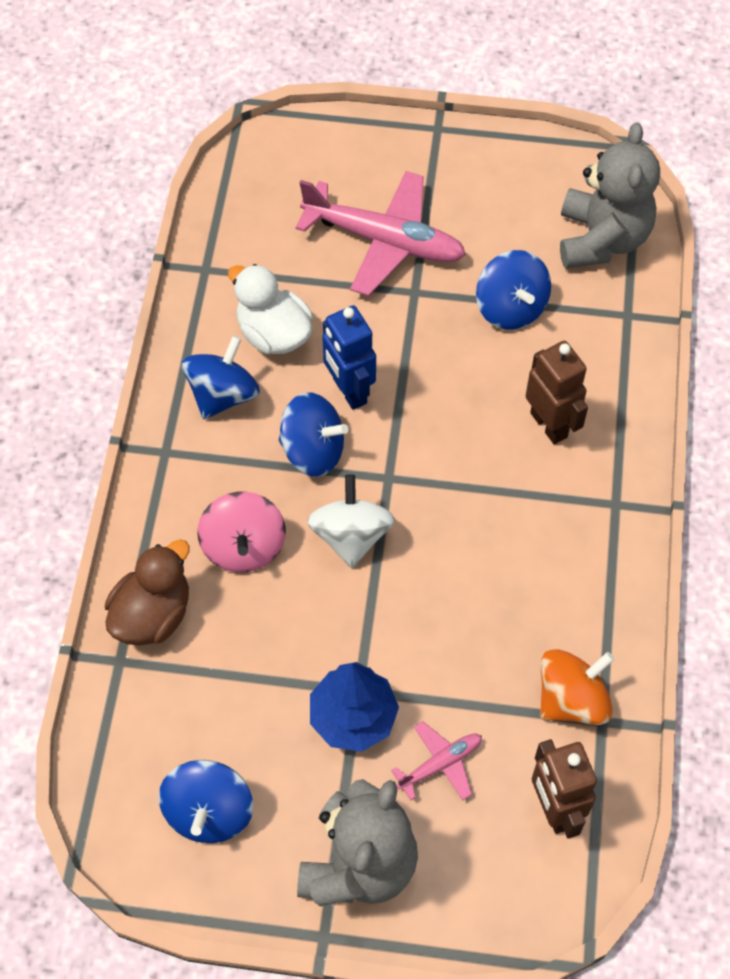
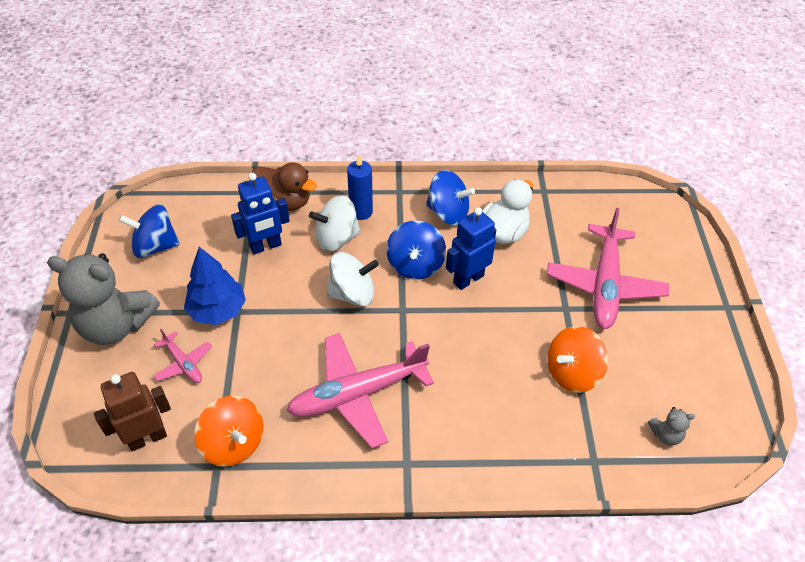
camera: 80 degrees right, 10 degrees down
pink spinning top [198,492,286,572] -> white spinning top [309,195,361,252]
blue spinning top [476,250,551,330] -> orange spinning top [547,326,608,393]
brown robot [526,341,588,444] -> none
grey teddy bear [560,123,660,268] -> grey teddy bear [648,407,695,446], size x0.41
none -> blue robot [231,173,290,255]
none -> pink plane [287,333,434,448]
none -> blue candle [347,155,373,220]

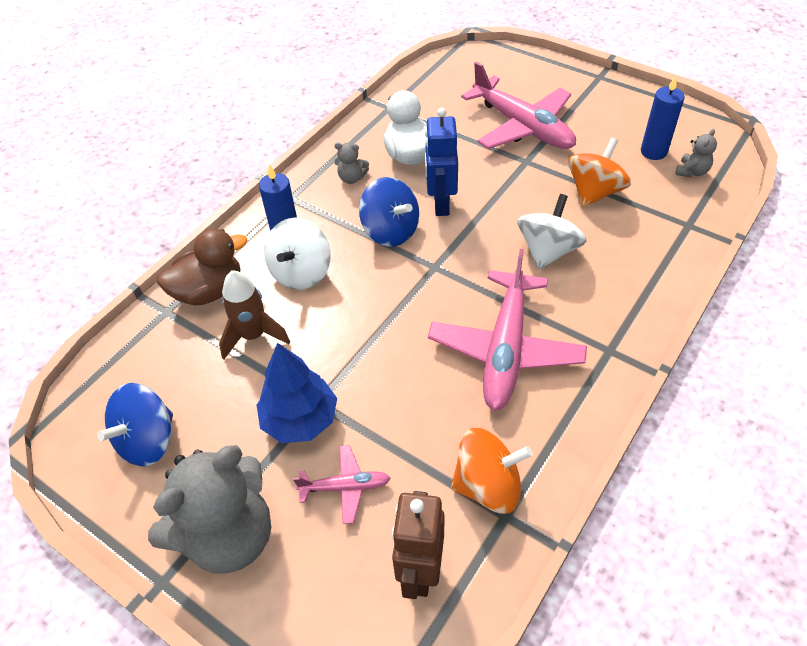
camera: 50 degrees left, 0 degrees up
blue robot [231,173,290,255] -> brown rocket [219,270,290,359]
white spinning top [327,252,379,306] -> white spinning top moved to [517,194,587,270]
blue spinning top [426,170,475,225] -> grey teddy bear [334,143,369,184]
orange spinning top [547,326,608,393] -> orange spinning top turned 150 degrees counterclockwise [568,138,631,207]
none -> blue candle [641,76,685,160]

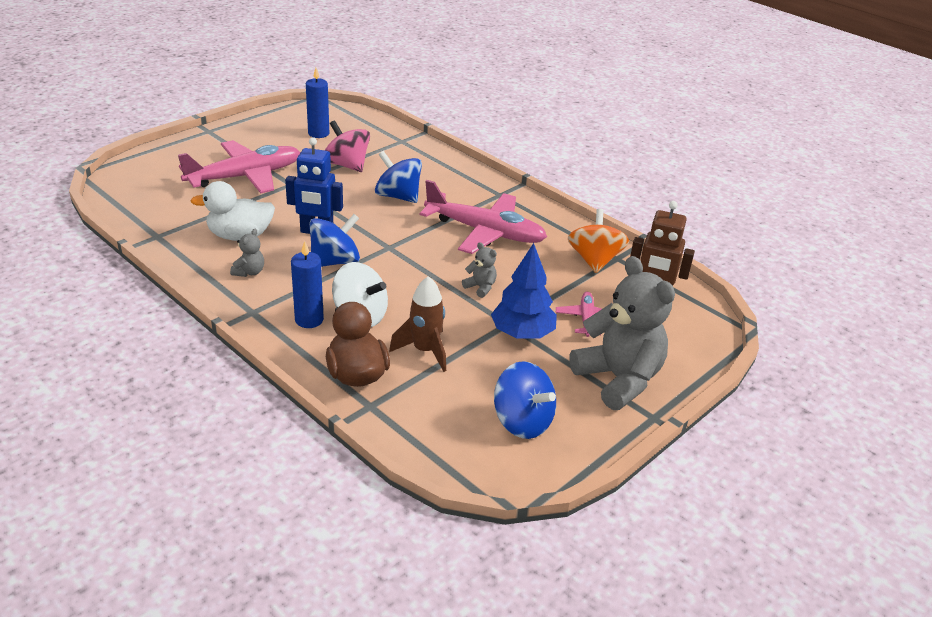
camera: 85 degrees left, 15 degrees down
white spinning top [517,194,587,270] -> blue spinning top [375,151,422,203]
orange spinning top [568,138,631,207] -> pink spinning top [325,120,370,172]
grey teddy bear [675,129,717,177] -> grey teddy bear moved to [462,242,497,298]

